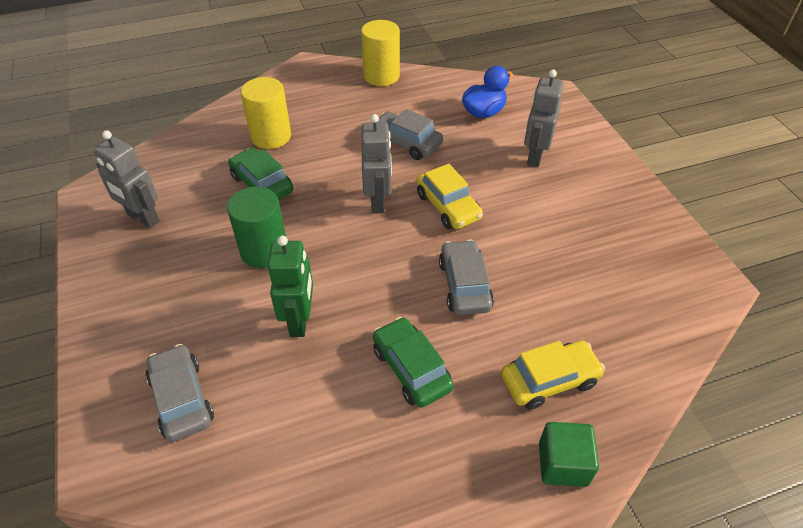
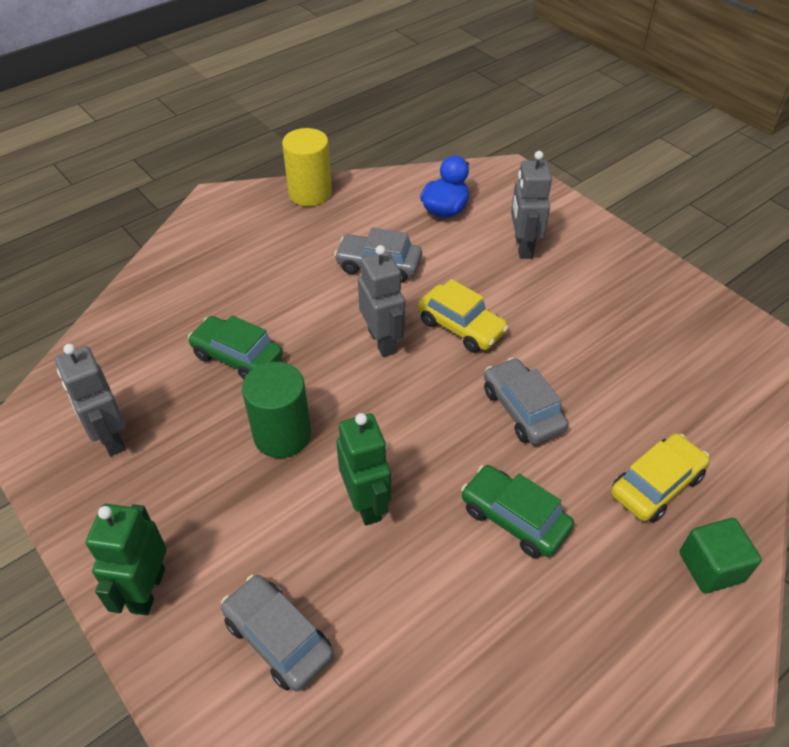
camera: 20 degrees left, 0 degrees up
grey robot [93,130,160,228] -> grey robot turned 45 degrees clockwise [55,344,126,456]
yellow cylinder [241,77,291,149] -> none
none -> green robot [86,504,167,616]

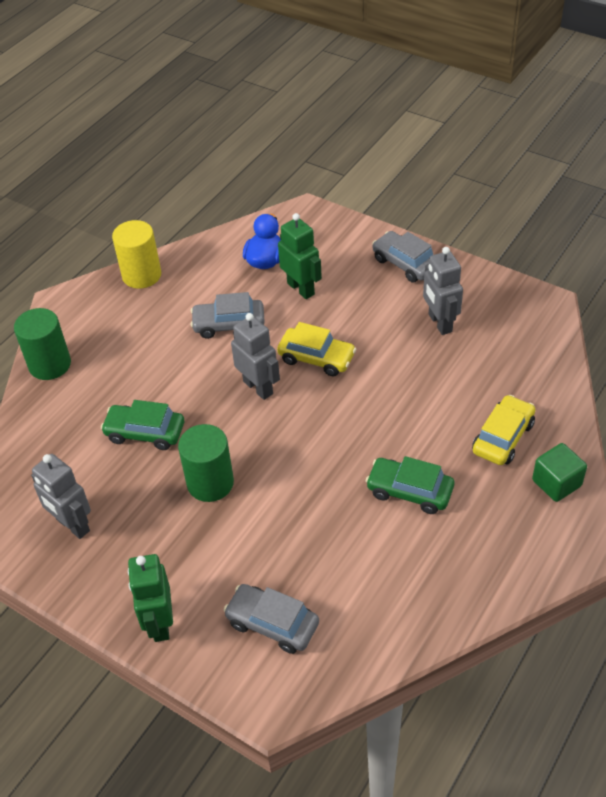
camera: 15 degrees left, 0 degrees up
green robot [336,413,391,525] -> green robot moved to [278,213,322,299]
grey car [484,358,568,444] -> grey car moved to [372,231,433,283]
grey robot [511,151,552,259] -> grey robot moved to [423,247,463,335]
none -> green cylinder [14,308,71,380]

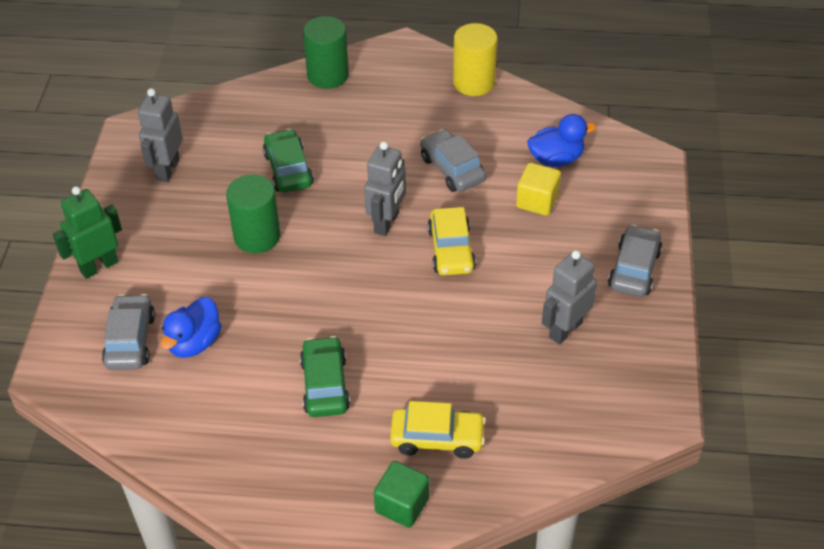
camera: 60 degrees right, 0 degrees up
green robot [278,213,322,299] -> yellow cube [516,163,561,216]
none -> blue duck [160,297,222,358]

